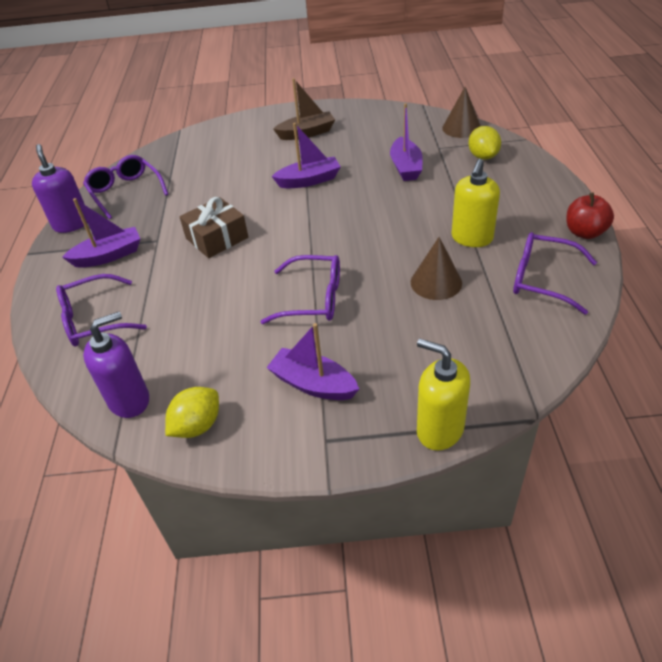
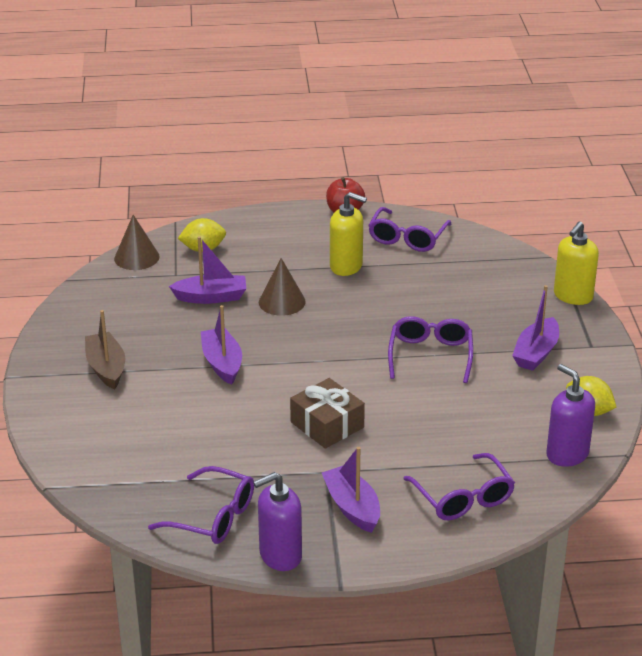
camera: 95 degrees left, 10 degrees down
purple glasses [83,155,169,219] -> purple glasses turned 120 degrees counterclockwise [148,466,254,544]
brown cone [411,237,462,300] -> brown cone moved to [259,258,306,316]

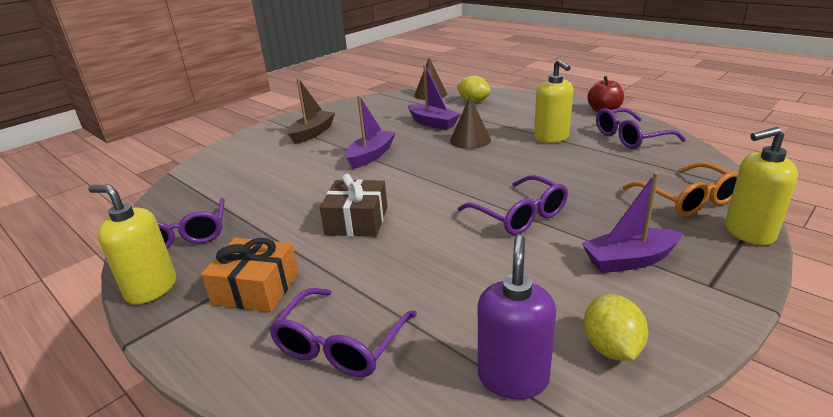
camera: 50 degrees right, 5 degrees down
purple soap dispenser [253,472,302,571] -> yellow soap dispenser [88,185,176,304]
purple boat [322,447,380,533] -> orange gift [201,238,299,312]
purple glasses [388,316,473,383] -> purple glasses turned 90 degrees clockwise [458,175,568,235]
none -> orange glasses [623,163,738,217]

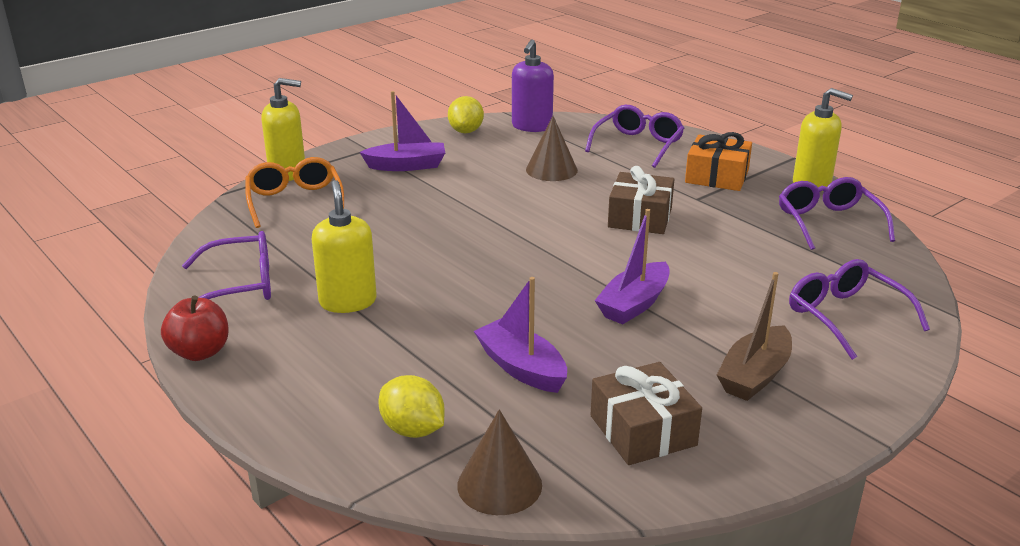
camera: 175 degrees left, 0 degrees up
brown cone [450,96,491,149] -> brown cone moved to [526,116,578,181]
purple glasses [458,175,568,235] -> purple glasses moved to [789,259,930,360]
none -> brown gift [591,362,702,465]

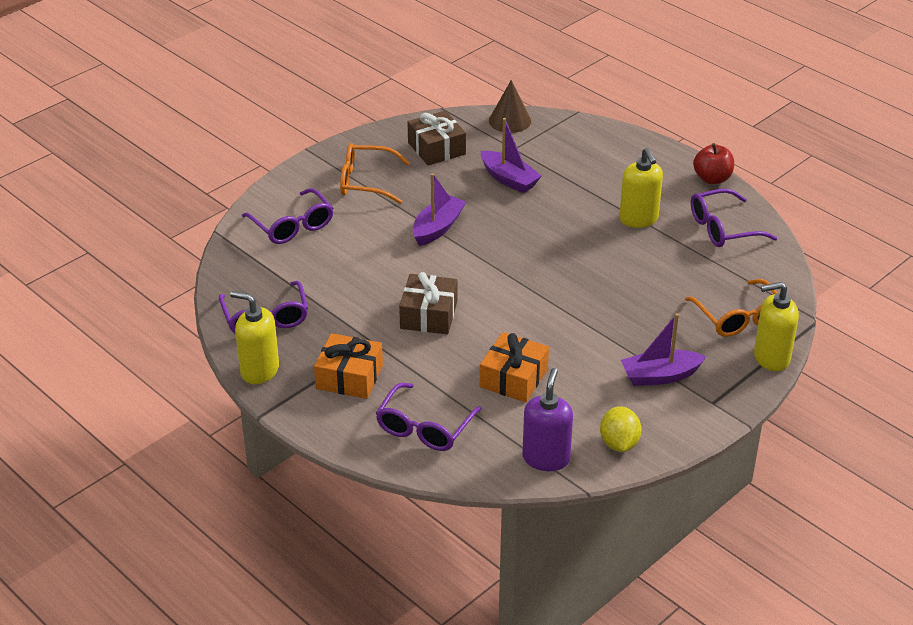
camera: 175 degrees right, 10 degrees up
yellow lemon [378,375,445,438] -> none
brown cone [526,116,578,181] -> orange gift [480,332,549,402]
brown boat [717,272,792,401] -> orange glasses [340,143,410,204]

